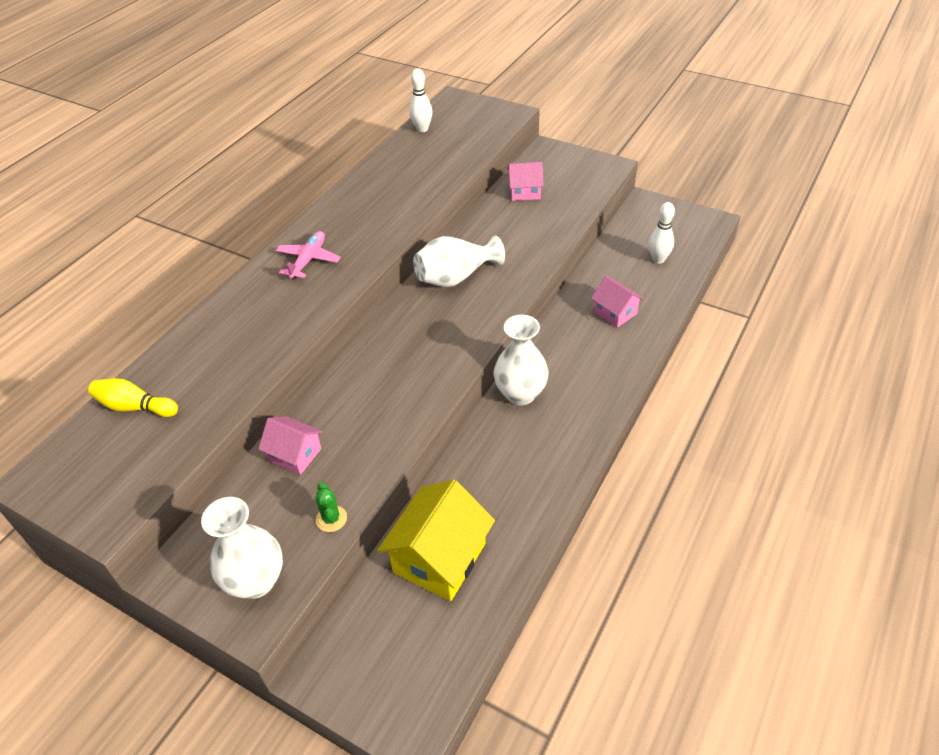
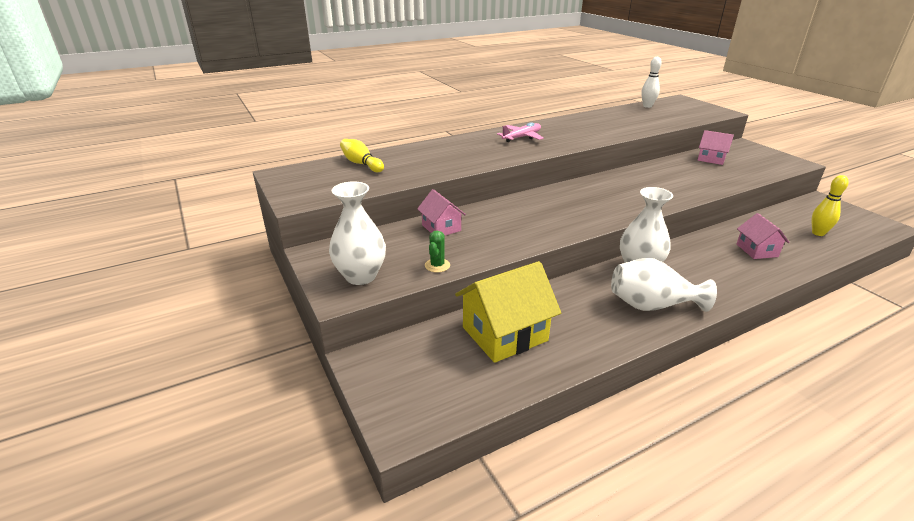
camera: 30 degrees right, 15 degrees down
white vase [413,236,505,287] -> white vase moved to [611,258,717,312]
white bowling pin [649,202,675,264] -> yellow bowling pin [812,175,849,236]

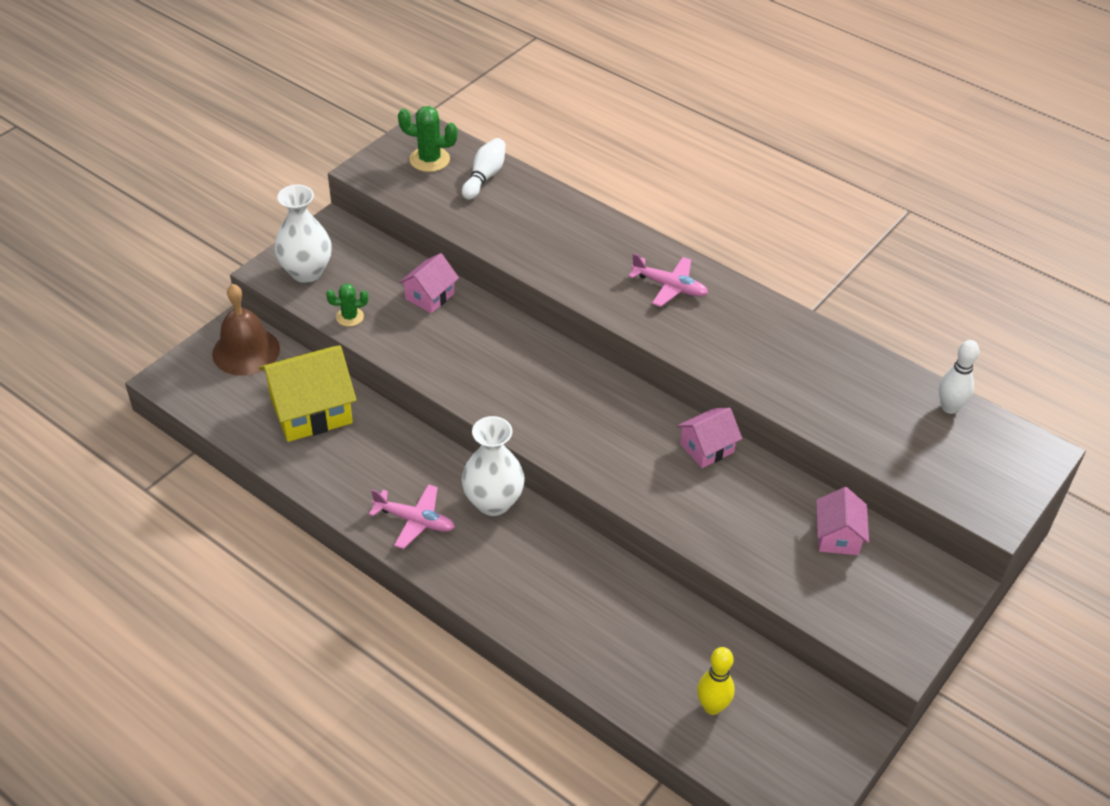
camera: 65 degrees right, 15 degrees up
yellow bowling pin [340,139,384,172] -> white bowling pin [462,138,506,200]
yellow house [455,261,561,363] -> yellow house turned 60 degrees counterclockwise [259,345,356,442]
white vase [611,258,717,312] -> pink plane [369,484,455,549]
pink house [737,213,790,259] -> pink house moved to [677,407,742,468]
none -> brown bell [212,284,280,376]
none -> green cactus [398,106,458,172]

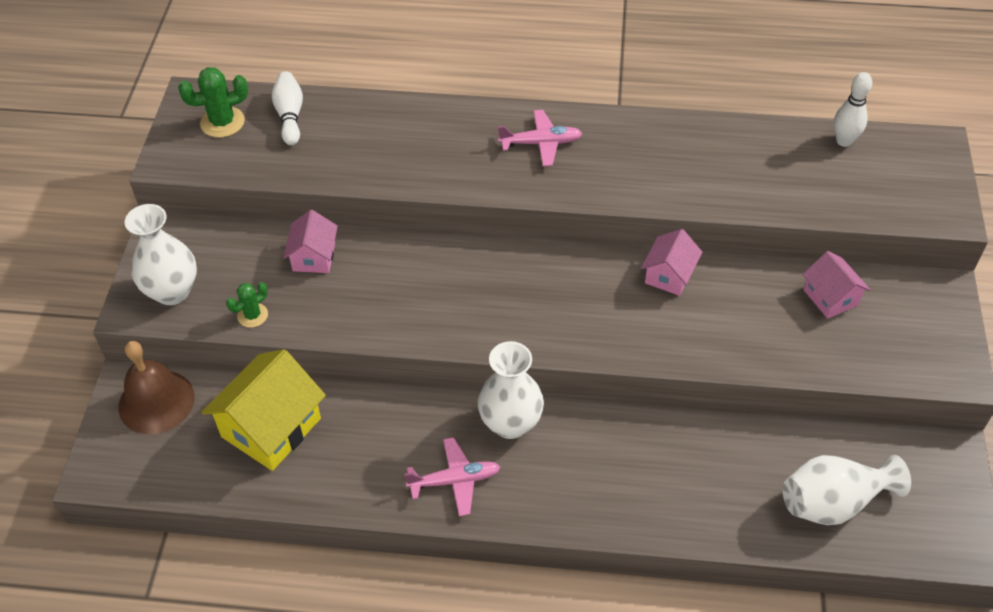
camera: 30 degrees left, 5 degrees up
yellow bowling pin [697,647,735,715] -> white vase [783,455,911,525]

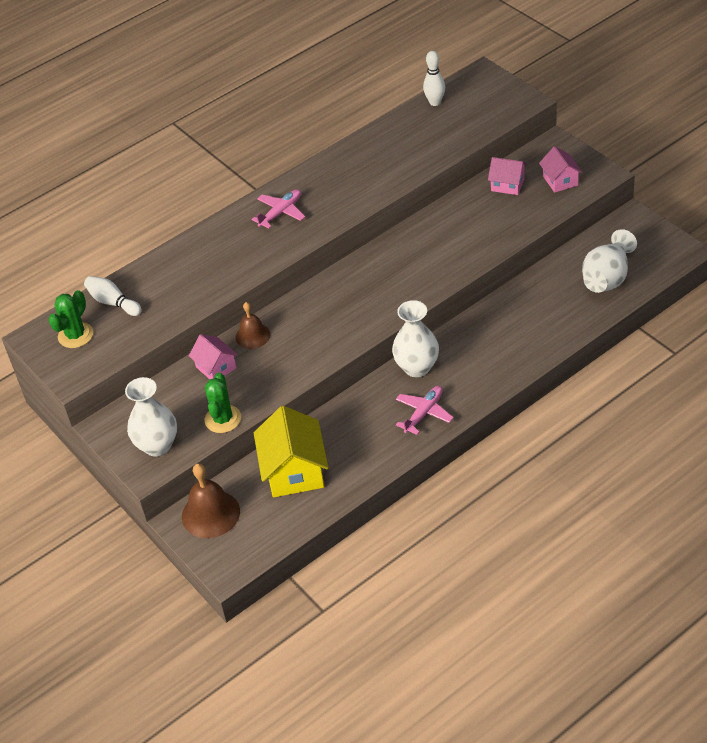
camera: 40 degrees left, 5 degrees down
green cactus [226,282,268,328] -> green cactus [205,373,241,433], size x1.57
pink house [641,229,702,296] -> pink house moved to [539,146,583,193]
none -> brown bell [236,302,270,349]

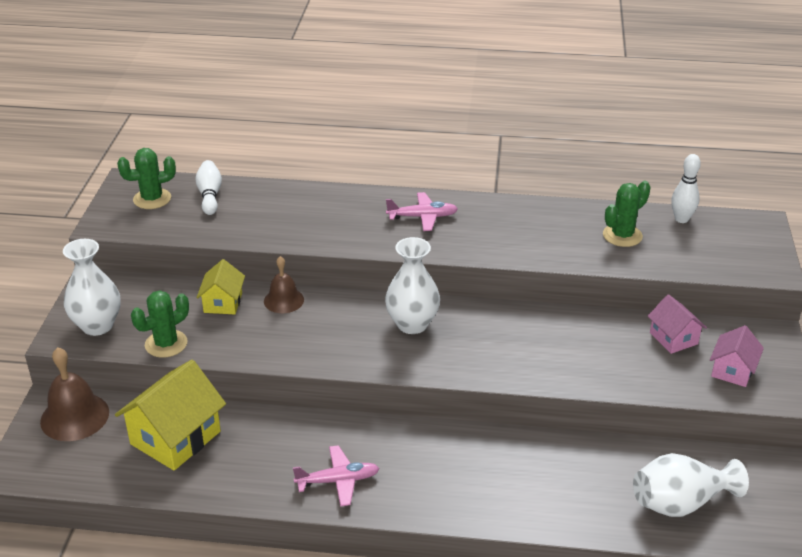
camera: 40 degrees right, 10 degrees down
pink house [189,334,238,379] -> yellow house [196,259,245,314]
white vase [392,300,439,377] -> white vase moved to [385,237,440,334]
none -> green cactus [603,181,651,247]

